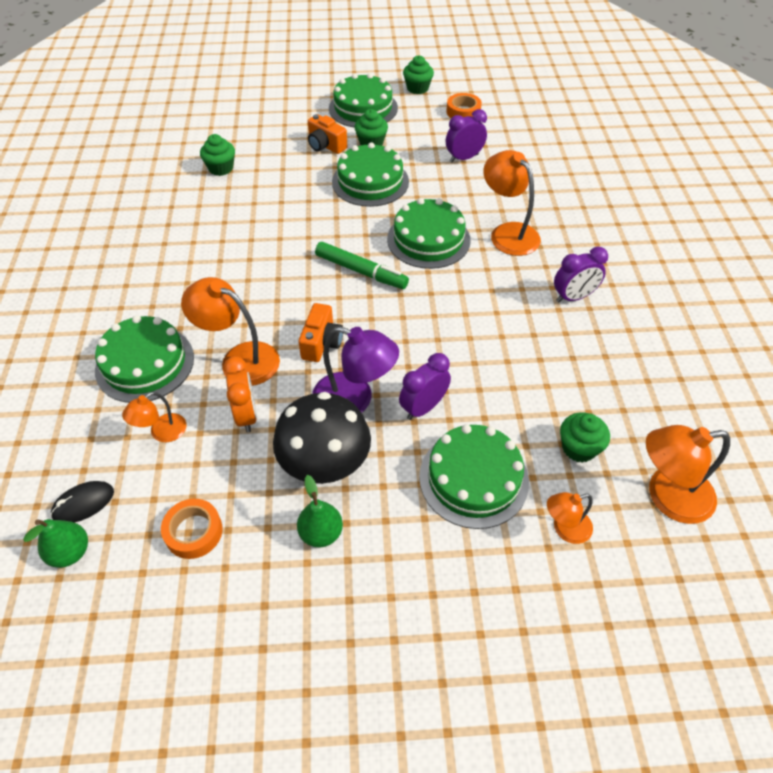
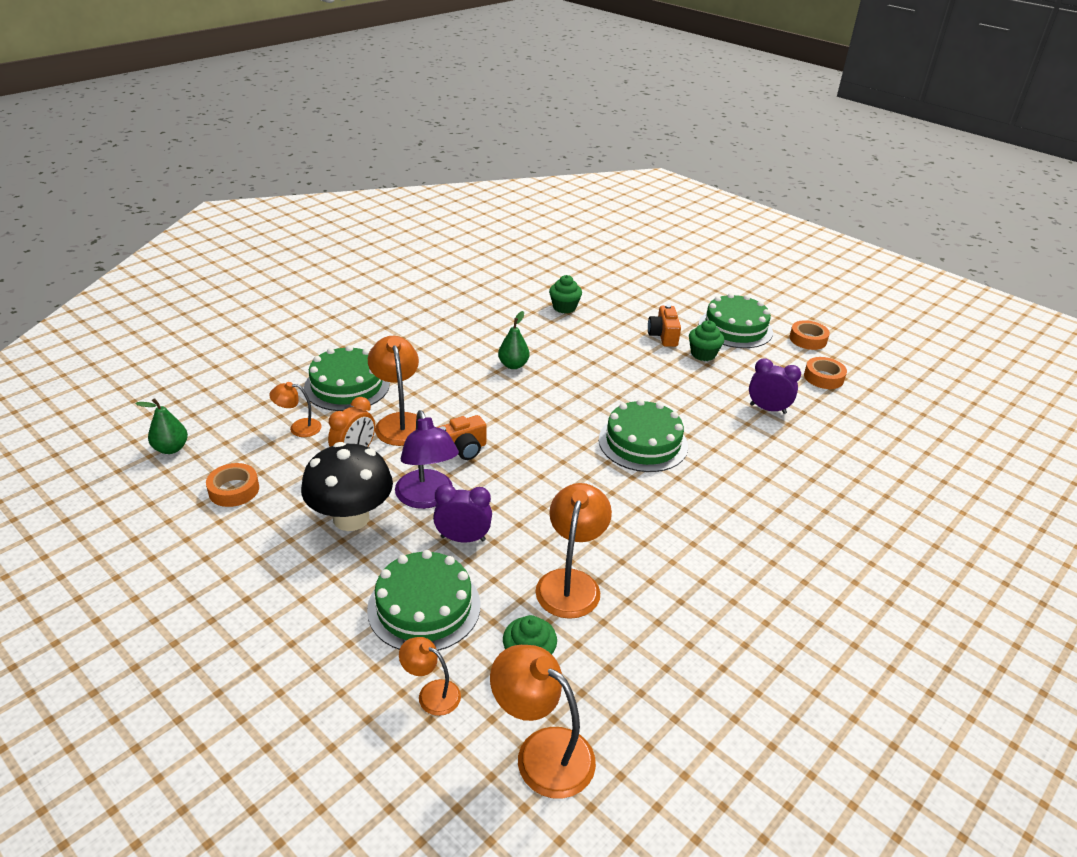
camera: 45 degrees right, 15 degrees down
black mouse [50,481,114,523] -> none
green pear [297,475,343,547] -> green pear moved to [498,311,529,369]
green marker [315,242,409,289] -> none
green cake [332,142,409,207] -> none
green cupcake [403,55,434,94] -> orange tape [789,320,830,350]
orange lamp [483,150,541,256] -> orange lamp moved to [535,483,612,619]
purple clock [554,247,608,302] -> none

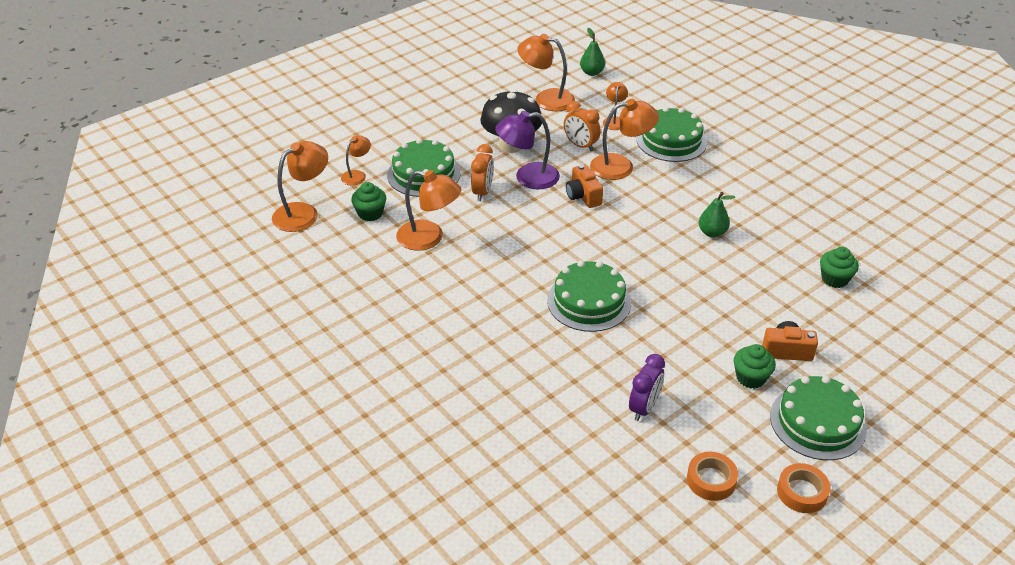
camera: 100 degrees right, 5 degrees up
orange tape [206,463,259,507] -> orange lamp [517,34,575,111]
purple clock [433,484,492,542] -> orange clock [471,144,494,201]

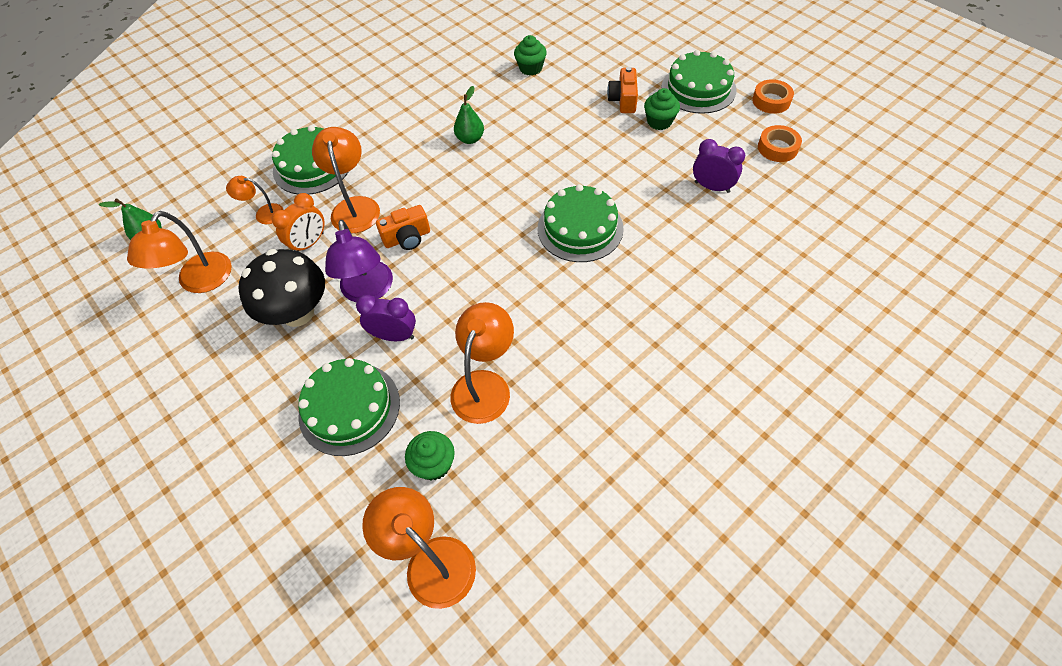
camera: 90 degrees left, 15 degrees up
orange lamp [341,135,371,186] -> none
orange clock [471,144,494,201] -> purple clock [356,295,416,341]

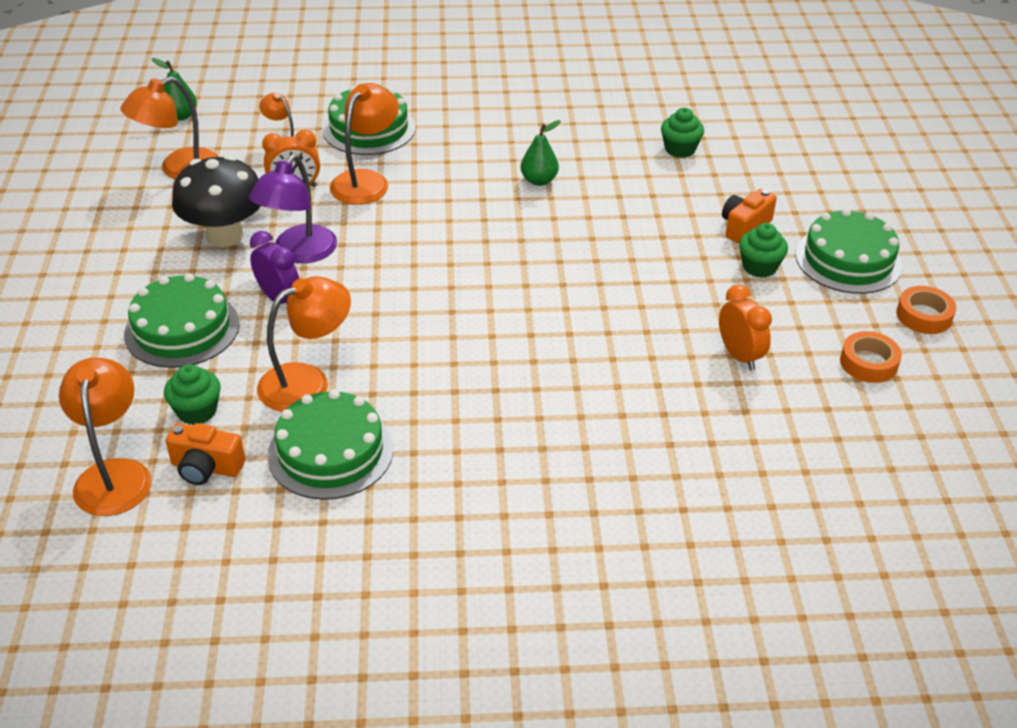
camera: 35 degrees right, 15 degrees down
orange camera [376,205,430,250] -> orange camera moved to [166,423,245,485]
green cake [538,184,624,262] -> green cake moved to [267,389,393,500]
purple clock [693,139,745,193] -> orange clock [719,285,772,370]

